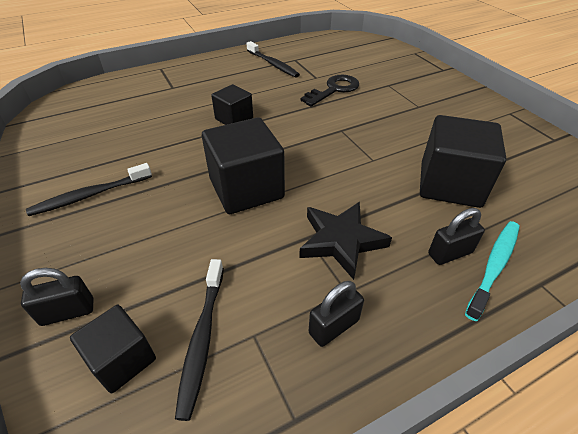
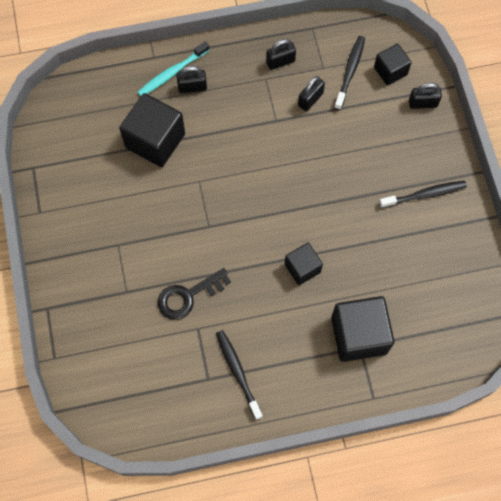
camera: 165 degrees left, 25 degrees up
black cube [202,117,285,214] -> black cube moved to [331,296,394,362]
black star [299,202,392,280] -> none
none -> black padlock [298,76,325,111]

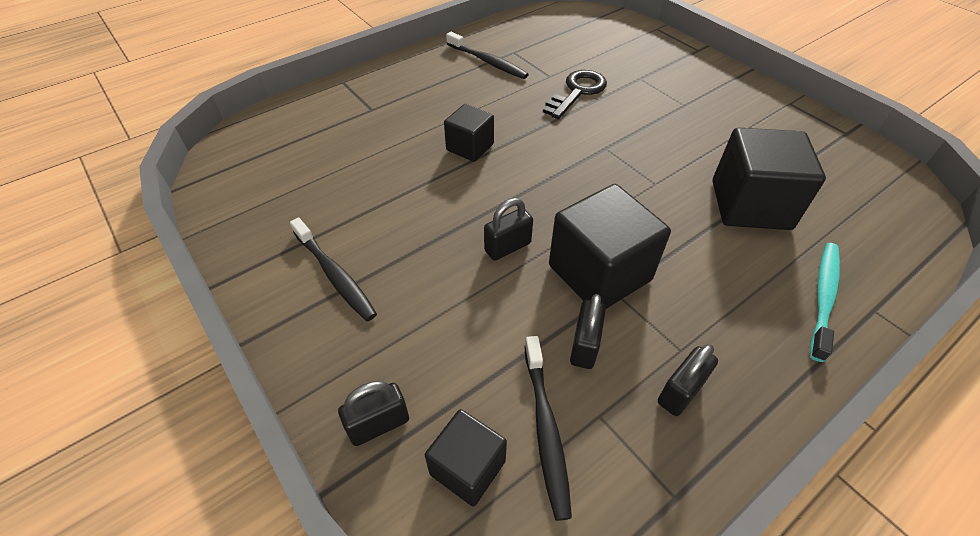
camera: 155 degrees right, 20 degrees down
black padlock [177,66,207,94] -> black padlock moved to [484,198,533,261]
black cube [331,296,394,362] -> black cube moved to [549,184,671,309]
black toothbrush [379,181,467,208] -> black toothbrush turned 90 degrees counterclockwise [290,217,377,321]

